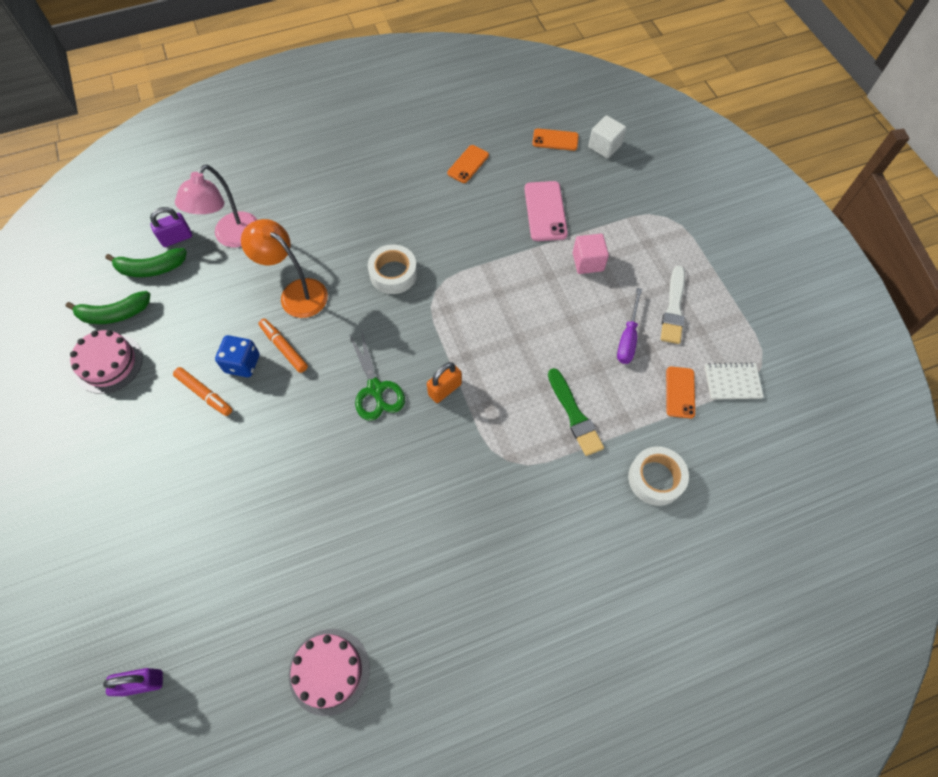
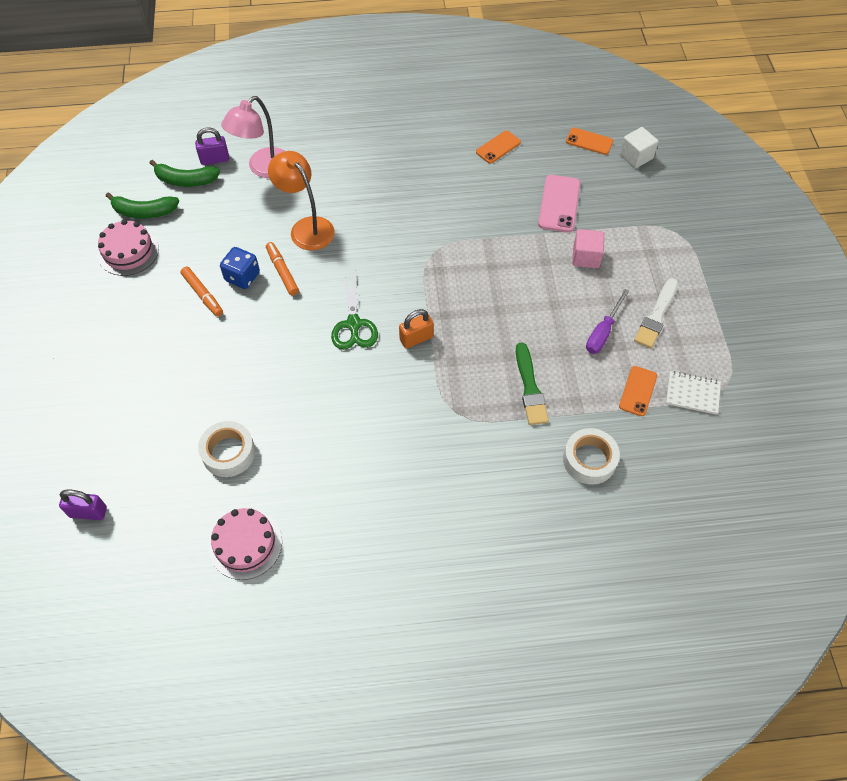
camera: 15 degrees right, 5 degrees down
white tape [368,245,417,294] -> white tape moved to [198,421,255,477]

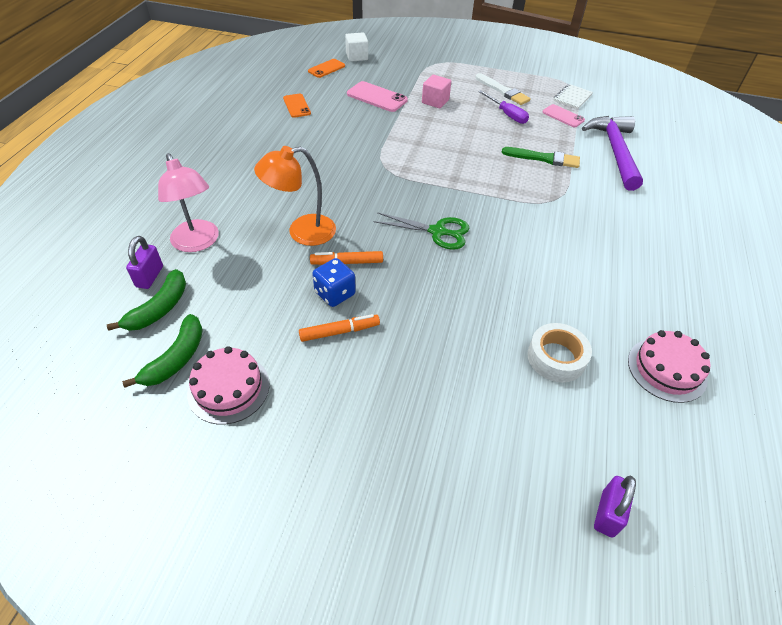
camera: 70 degrees left, 10 degrees down
orange padlock [399,309,434,348] -> none
white tape [563,428,620,485] -> purple hammer [582,116,643,191]
orange phone [619,366,657,416] -> pink phone [542,104,585,127]

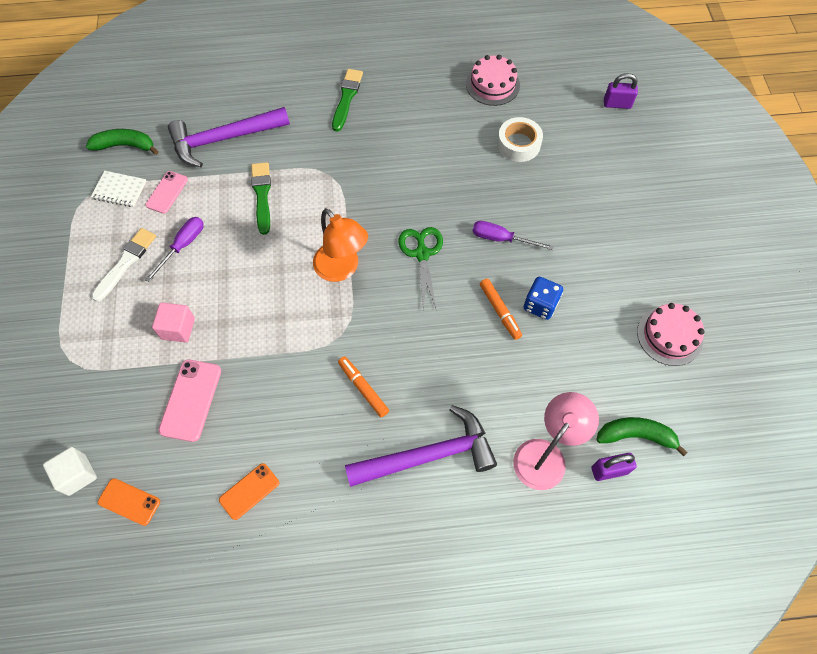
camera: 110 degrees left, 15 degrees up
green banana [122,314,203,387] -> green banana moved to [86,129,159,155]
orange lamp [254,146,336,246] -> orange lamp moved to [313,208,368,282]
orange marker [299,314,380,342] -> orange marker moved to [338,356,389,417]
none -> green brush [332,69,363,132]
none -> purple hammer [345,405,497,487]
none -> purple screwdriver [472,221,554,250]

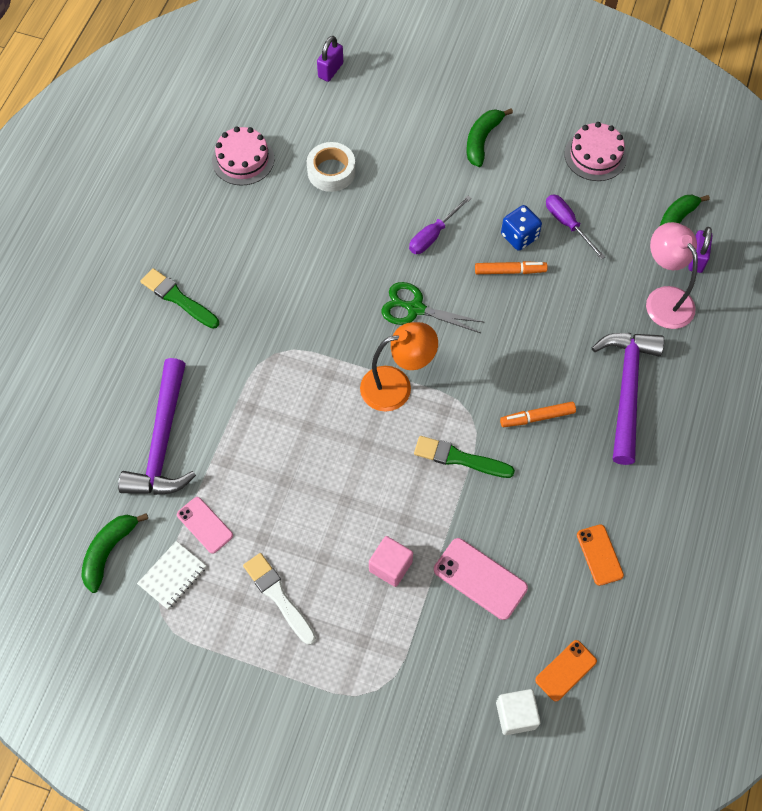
camera: 65 degrees left, 0 degrees up
purple screwdriver [145,217,204,282] -> purple screwdriver moved to [546,194,605,260]
green brush [251,162,271,235] -> green brush moved to [414,436,515,478]
none -> green banana [467,109,513,167]

